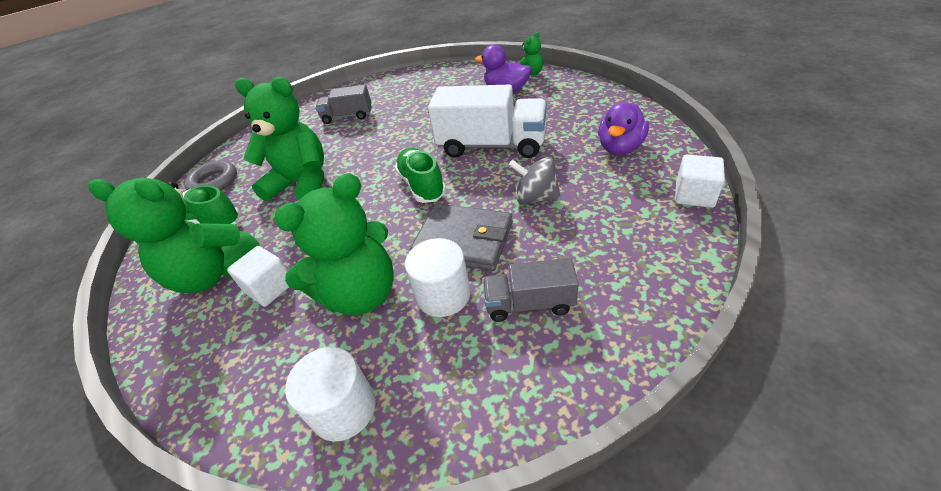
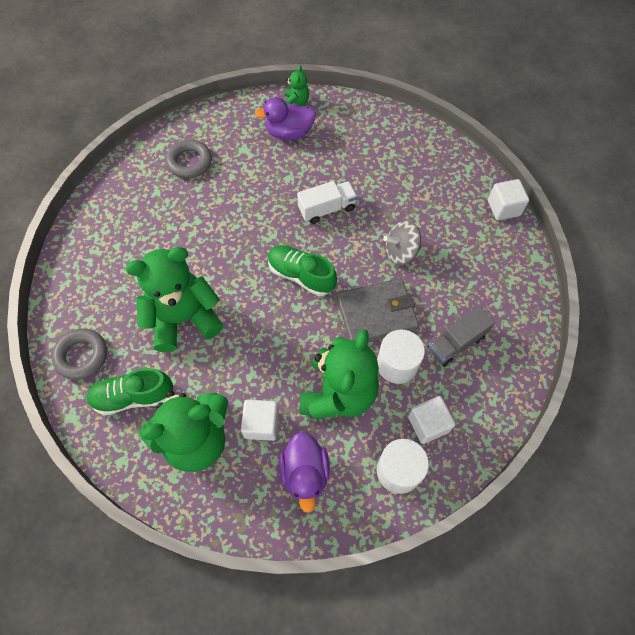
camera: 40 degrees left, 20 degrees up
grey truck [315,85,372,124] -> none
white truck [428,85,547,158] -> white truck [297,181,358,224], size x0.56
purple duck [598,102,649,155] -> purple duck moved to [279,432,330,513]
none -> grey ring [166,139,212,178]
none -> white cube [408,396,456,444]

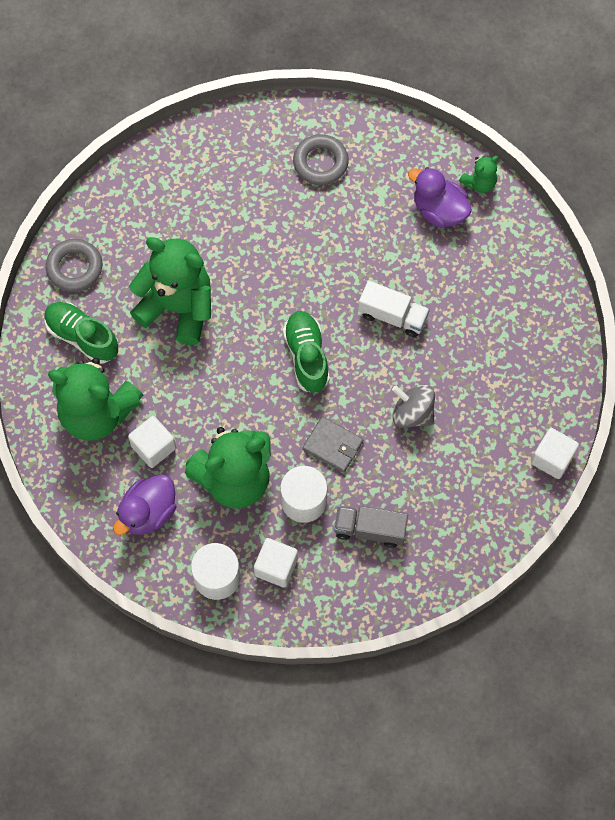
camera: 45 degrees right, 5 degrees up
grey wallet [336,278,419,342] -> grey wallet [302,416,363,473], size x0.62

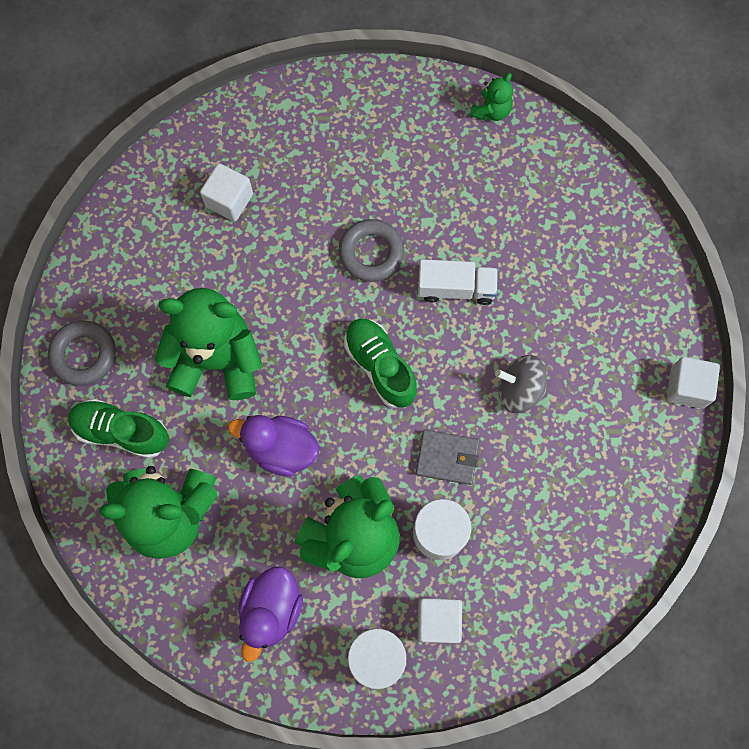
camera: 20 degrees left, 5 degrees up
white cube [128,416,176,468] -> white cube moved to [200,163,253,222]
grey ring [293,134,349,185] -> grey ring moved to [339,219,404,282]
grey truck [334,506,408,548] -> none
purple duck [408,167,472,228] -> purple duck moved to [228,415,319,477]

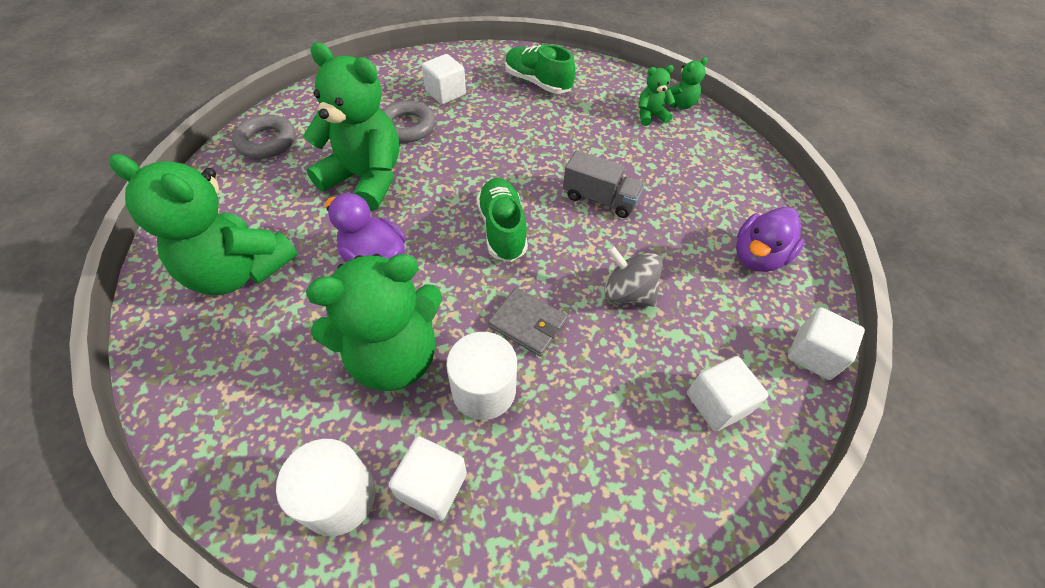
camera: 20 degrees right, 20 degrees down
green shoe [68,399,169,458] -> green shoe moved to [505,44,576,94]
purple duck [238,566,303,662] -> purple duck moved to [736,207,804,272]
grey ring [339,219,404,282] -> grey ring moved to [383,100,435,143]
white truck [418,259,498,305] -> grey truck [563,150,645,218]
none -> green teddy bear [638,65,676,126]
none -> white cube [687,356,769,431]

